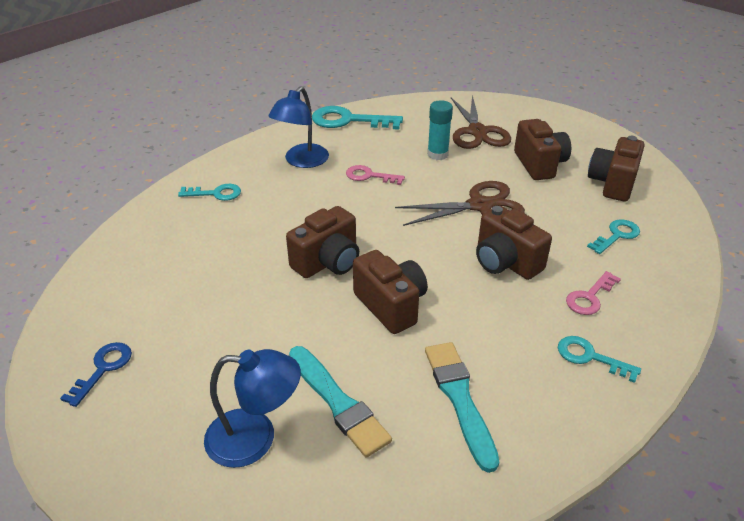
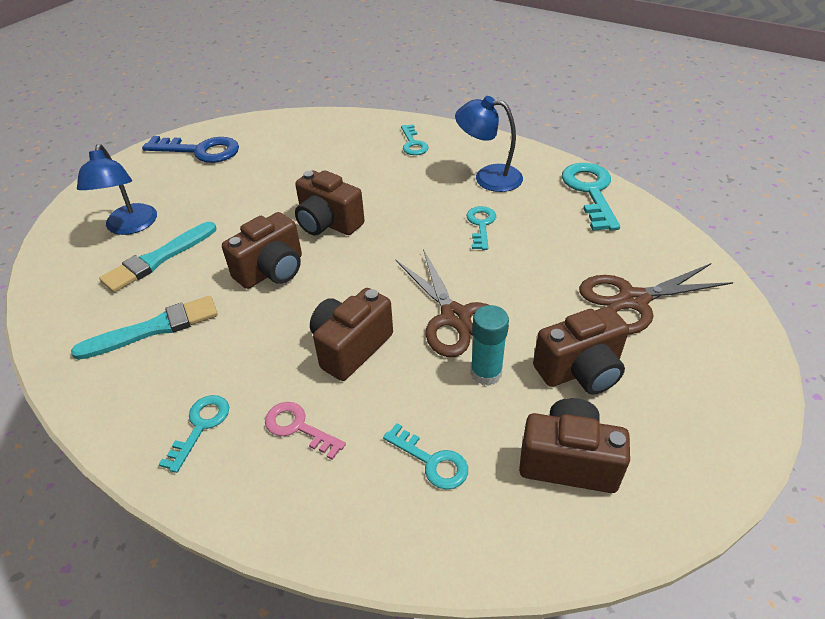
camera: 80 degrees right, 5 degrees up
blue key [60,342,132,407] -> blue key [142,136,239,163], size x1.73
pink key [346,165,405,185] -> turquoise key [466,206,496,250]
turquoise glue stick [427,100,453,160] -> turquoise glue stick moved to [470,305,509,386]

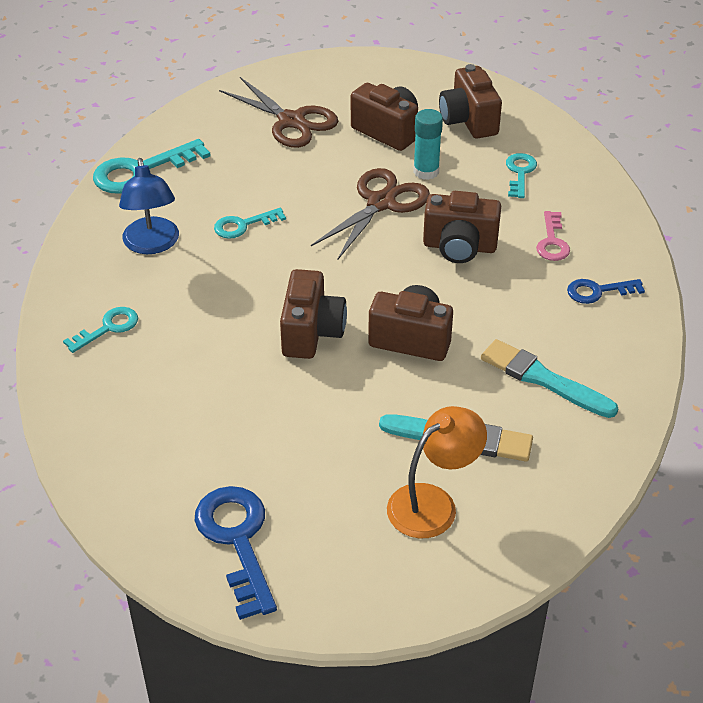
camera: 120 degrees left, 0 degrees up
blue lamp [77,144,157,235] -> orange lamp [387,406,487,538]
turquoise key [158,395,229,473] -> blue key [567,279,645,304]

